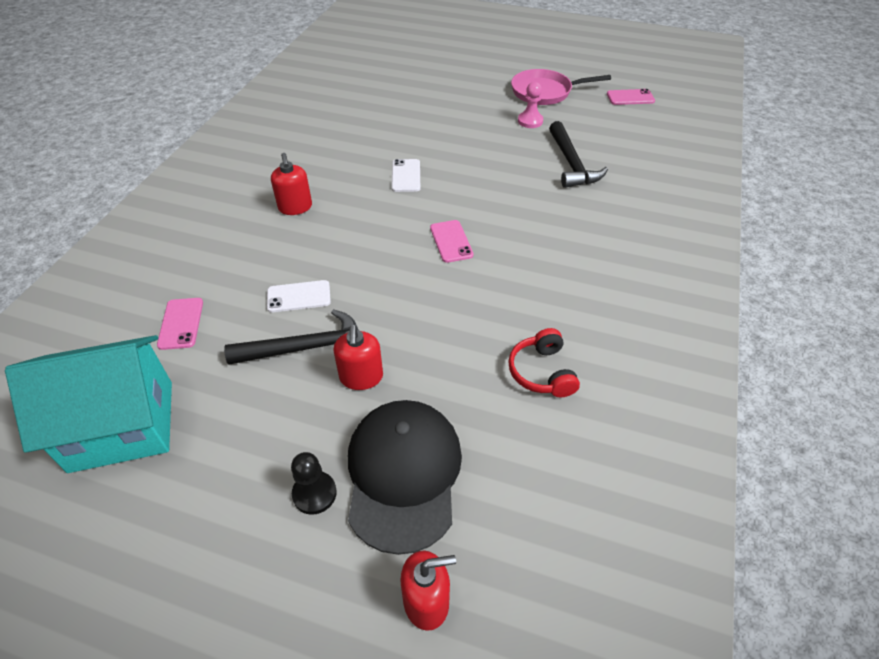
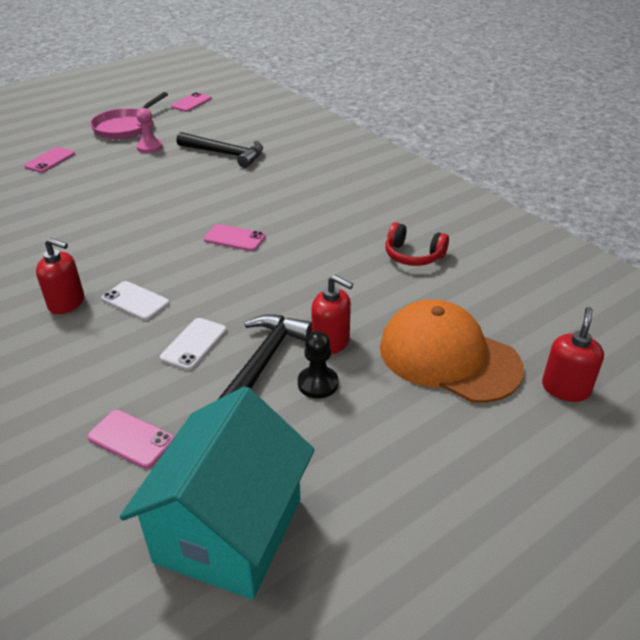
camera: 55 degrees left, 10 degrees down
black pawn [291,452,337,515] -> black pawn moved to [298,331,338,399]
black cap [348,400,462,555] -> orange cap [380,299,524,403]
white phone [392,159,420,192] -> white phone moved to [102,281,169,321]
none -> pink phone [24,147,75,173]

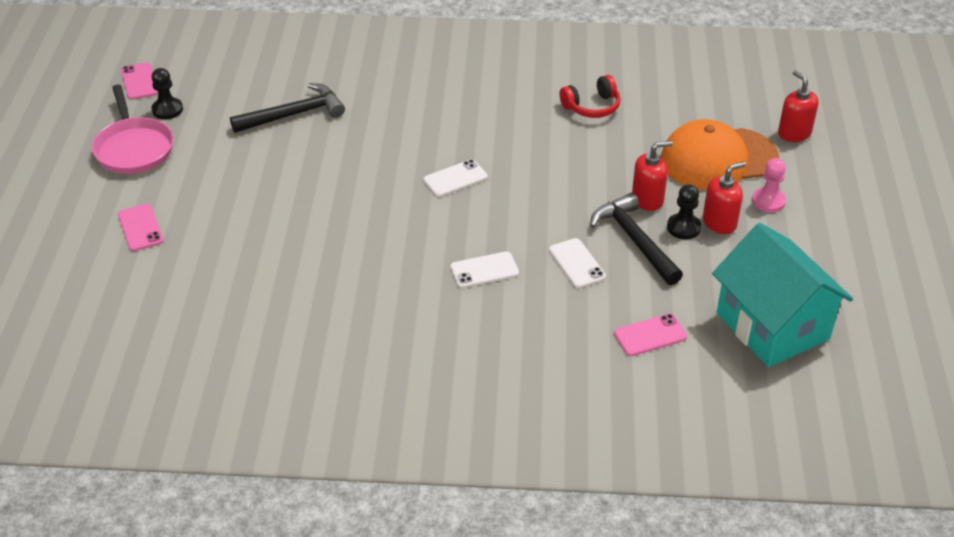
camera: 50 degrees left, 5 degrees up
red soap dispenser [36,238,84,314] -> red soap dispenser moved to [703,161,746,234]
pink pawn [136,108,162,153] -> pink pawn moved to [752,158,786,213]
pink phone [204,224,266,251] -> white phone [423,159,488,197]
none -> black pawn [151,68,183,119]

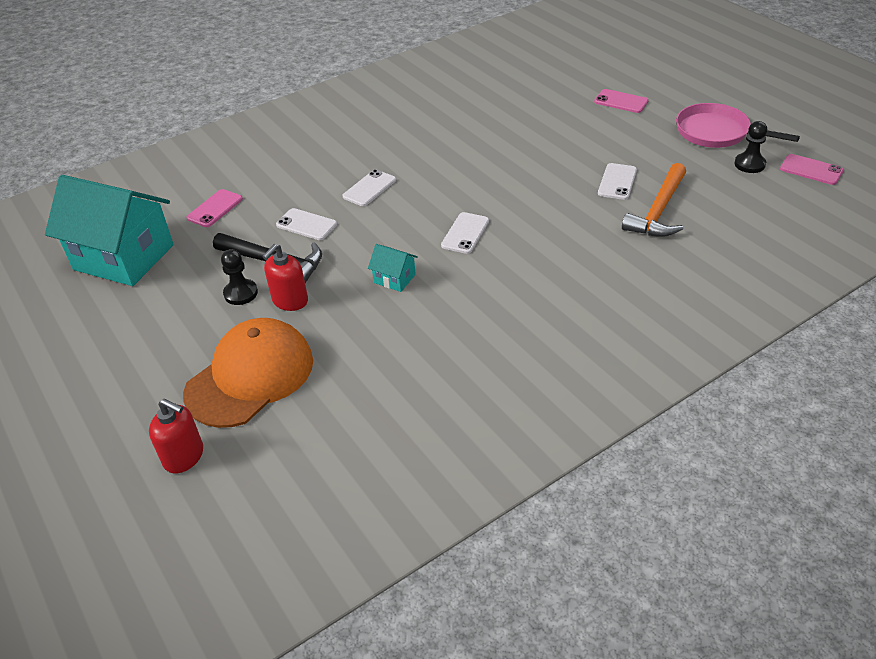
camera: 145 degrees right, 0 degrees up
black hammer [230,83,345,133] -> orange hammer [622,163,686,237]
red headphones [559,75,620,118] -> none
red soap dispenser [703,161,746,234] -> none
pink pawn [752,158,786,213] -> none
none -> turquoise house [368,244,418,292]
none -> white phone [598,163,637,200]

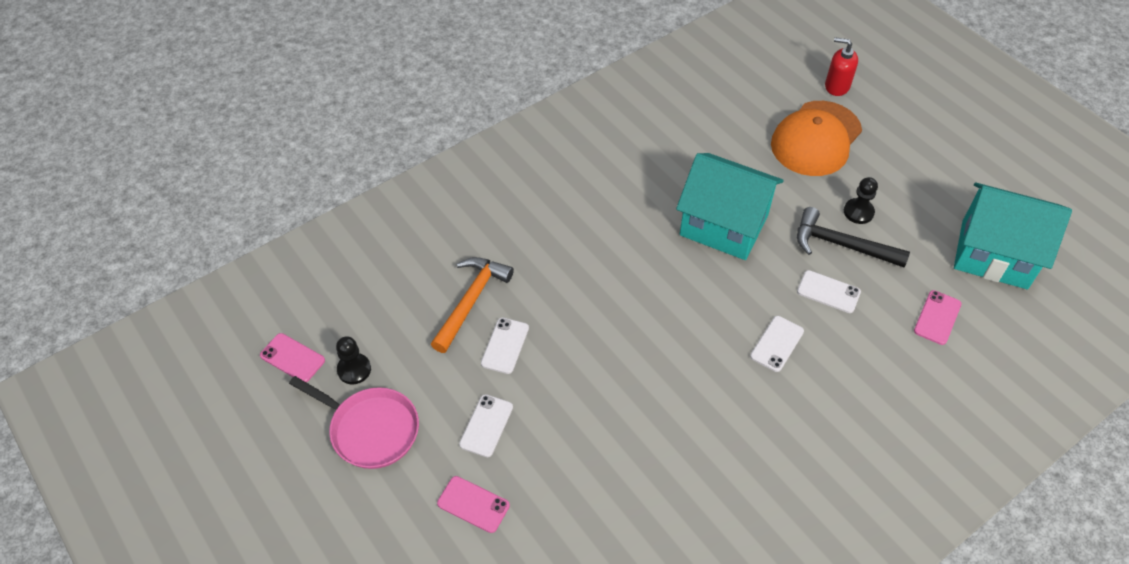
camera: 175 degrees right, 10 degrees up
red soap dispenser [262,244,308,311] -> none
turquoise house [368,244,418,292] -> turquoise house [676,153,784,260], size x2.45
white phone [441,212,489,254] -> white phone moved to [459,394,513,457]

